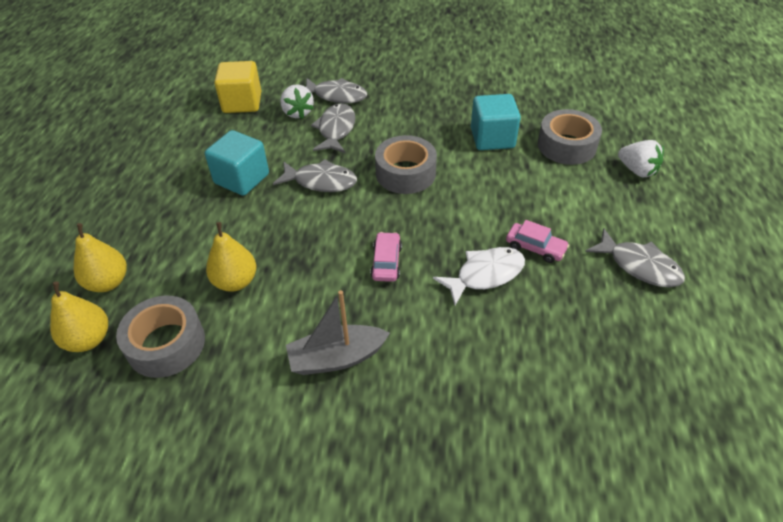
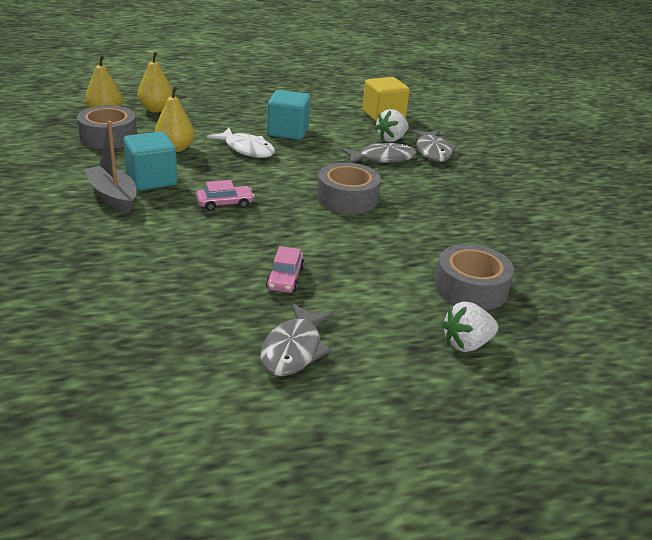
camera: 65 degrees right, 15 degrees down
grey fish [273,159,357,192] -> none
white fish [433,247,525,306] -> white fish moved to [207,128,275,158]
turquoise cube [471,94,521,150] -> turquoise cube moved to [123,131,177,191]
white strawberry [618,140,664,177] -> white strawberry turned 45 degrees clockwise [442,301,498,352]

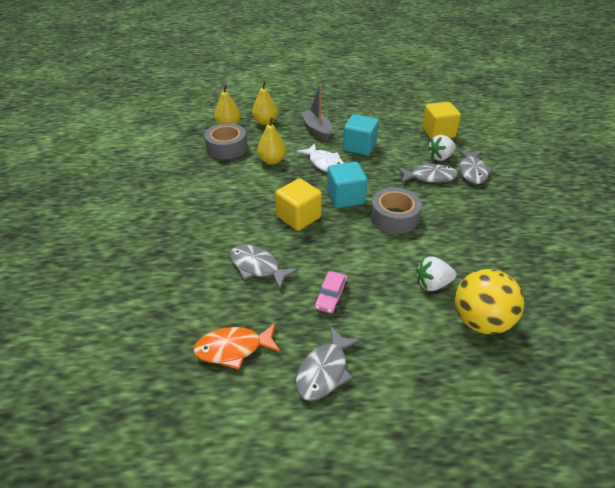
camera: 15 degrees right, 10 degrees up
grey boat [84,121,136,213] -> grey boat moved to [301,84,332,141]
turquoise cube [123,131,177,191] -> turquoise cube moved to [327,162,368,208]
pink car [196,180,255,211] -> yellow cube [275,178,322,231]
grey tape [435,244,514,310] -> yellow ball [455,269,524,334]
white strawberry [442,301,498,352] -> white strawberry moved to [416,257,456,291]
none -> orange fish [193,323,281,370]
none -> grey fish [230,245,298,289]

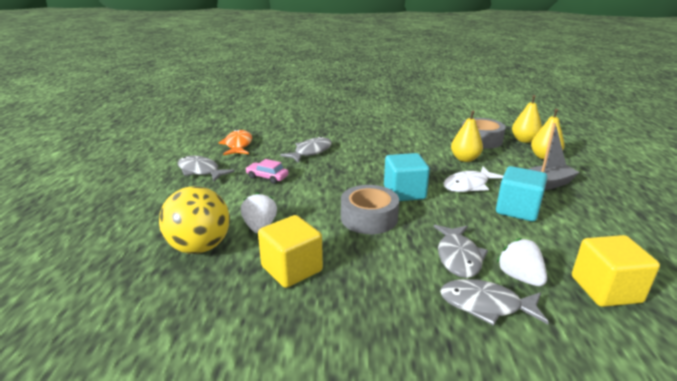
camera: 95 degrees right, 15 degrees down
yellow cube [275,178,322,231] -> yellow cube moved to [258,215,323,288]

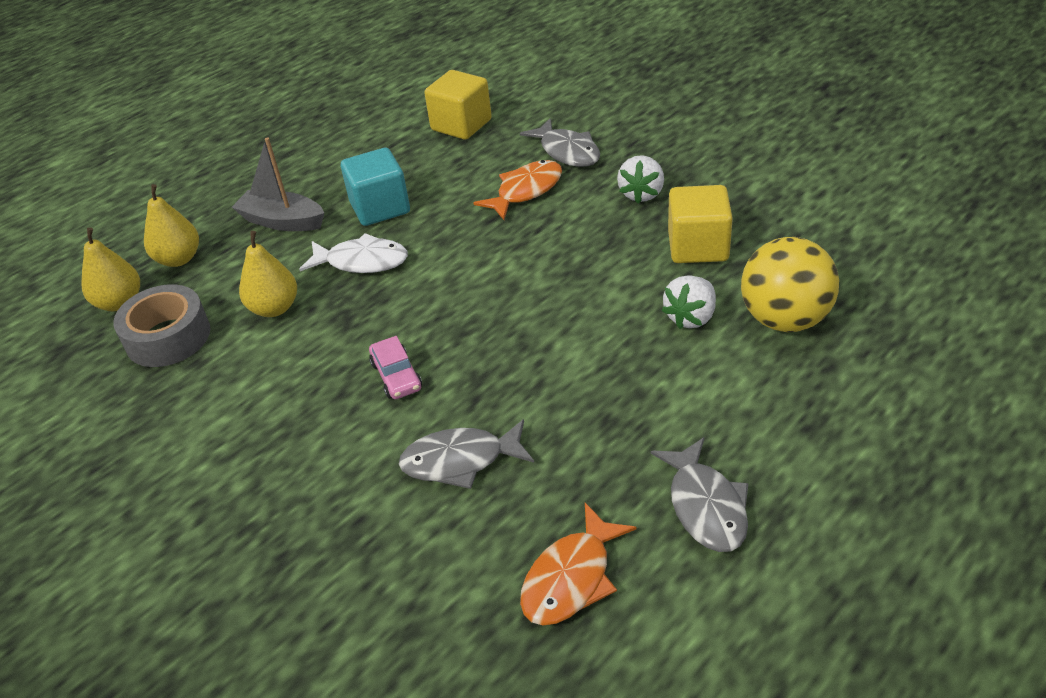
camera: 135 degrees left, 15 degrees up
pink car [246,159,289,184] -> pink car moved to [369,336,422,399]
grey tape [341,185,399,234] -> none
turquoise cube [384,153,430,201] -> none
grey fish [434,225,488,278] -> orange fish [473,160,562,220]
white strawberry [497,238,547,286] -> white strawberry moved to [617,155,664,204]

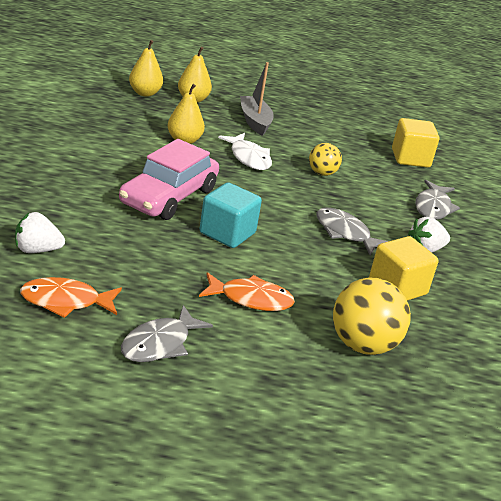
camera: 45 degrees right, 10 degrees down
grey tape [113,284,210,367] -> none
turquoise cube [341,148,410,226] -> turquoise cube moved to [200,182,262,248]
pink car [369,336,422,399] -> pink car [119,139,219,220], size x2.22
grey fish [399,419,534,489] -> grey fish moved to [317,207,388,255]
orange fish [473,160,562,220] -> orange fish moved to [199,272,295,311]
white strawberry [662,275,716,329] -> white strawberry moved to [15,212,65,253]
none -> yellow ball [309,143,342,176]

